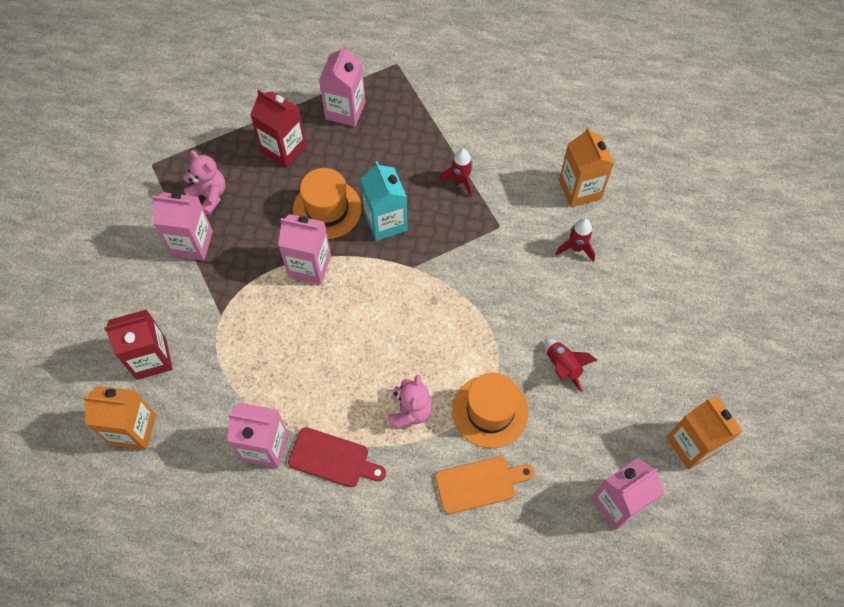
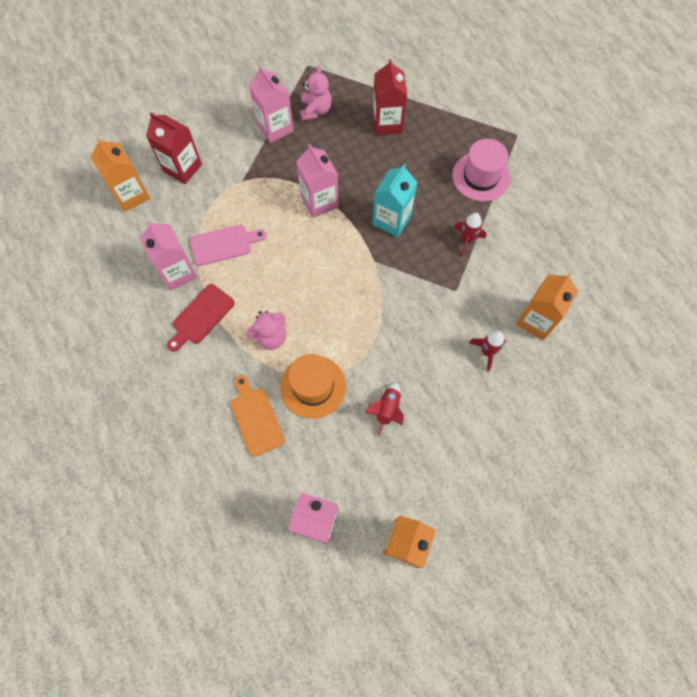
camera: 50 degrees right, 5 degrees up
red cutting board [288,427,386,487] -> red cutting board turned 60 degrees clockwise [167,284,235,352]
orange hat [293,168,362,239] -> none
pink carton [319,45,365,127] -> none
orange cutting board [435,456,534,514] -> orange cutting board turned 150 degrees counterclockwise [231,375,285,457]
none -> pink cutting board [190,225,267,266]
none -> pink hat [452,139,510,202]

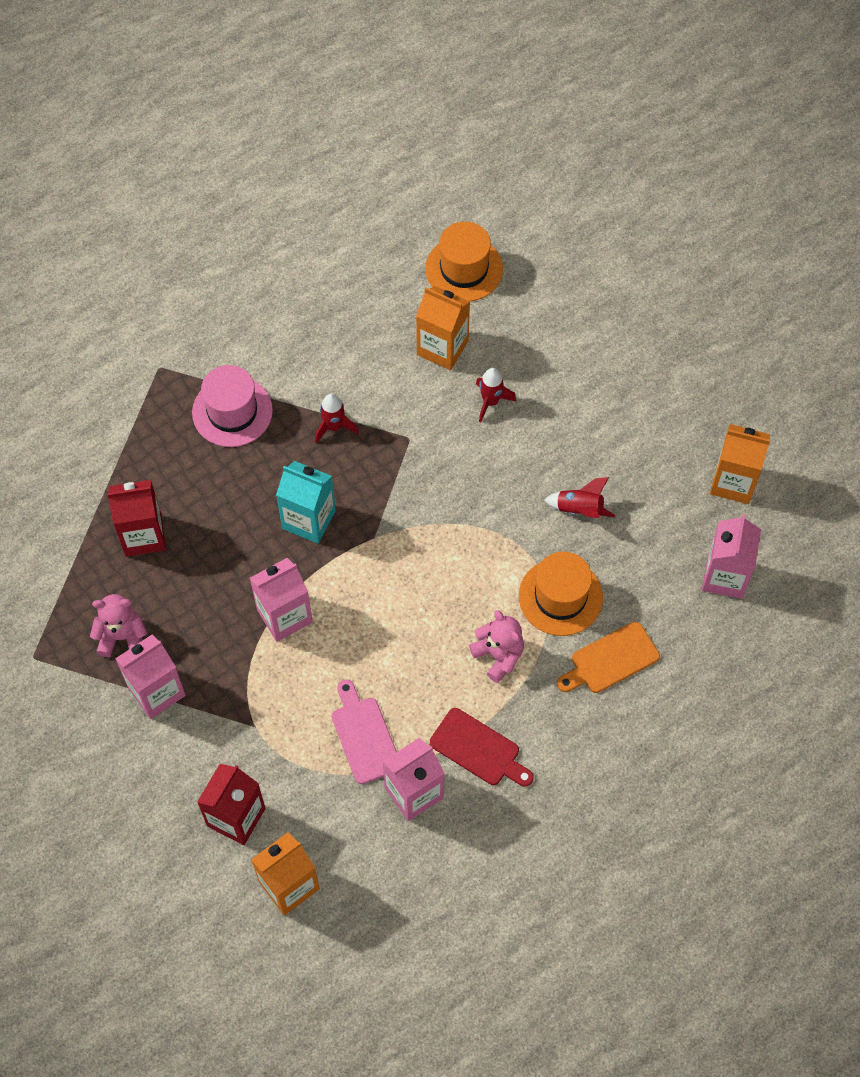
camera: 95 degrees left, 5 degrees down
none -> orange hat [425,221,503,302]

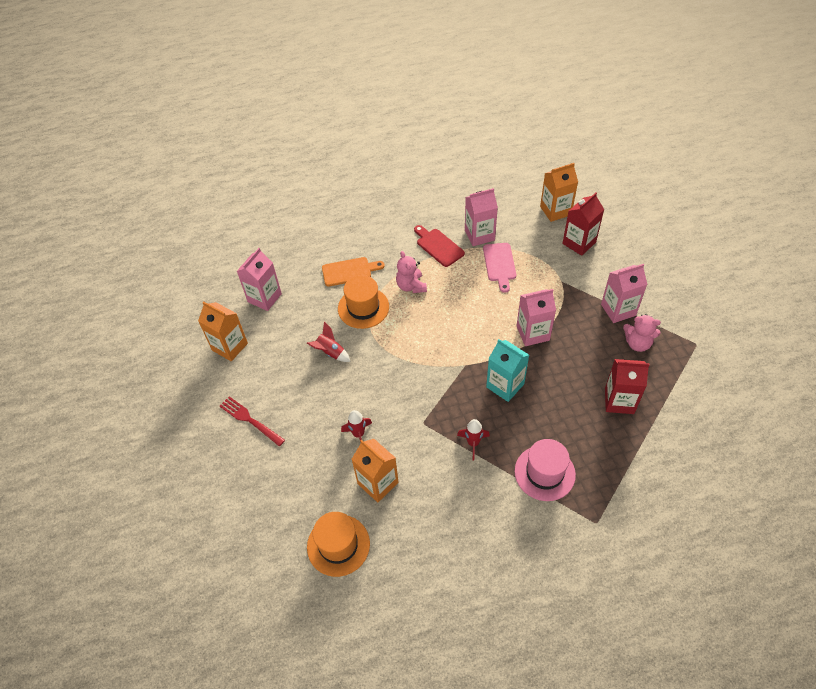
camera: 160 degrees left, 10 degrees down
none -> red fork [220,396,285,446]

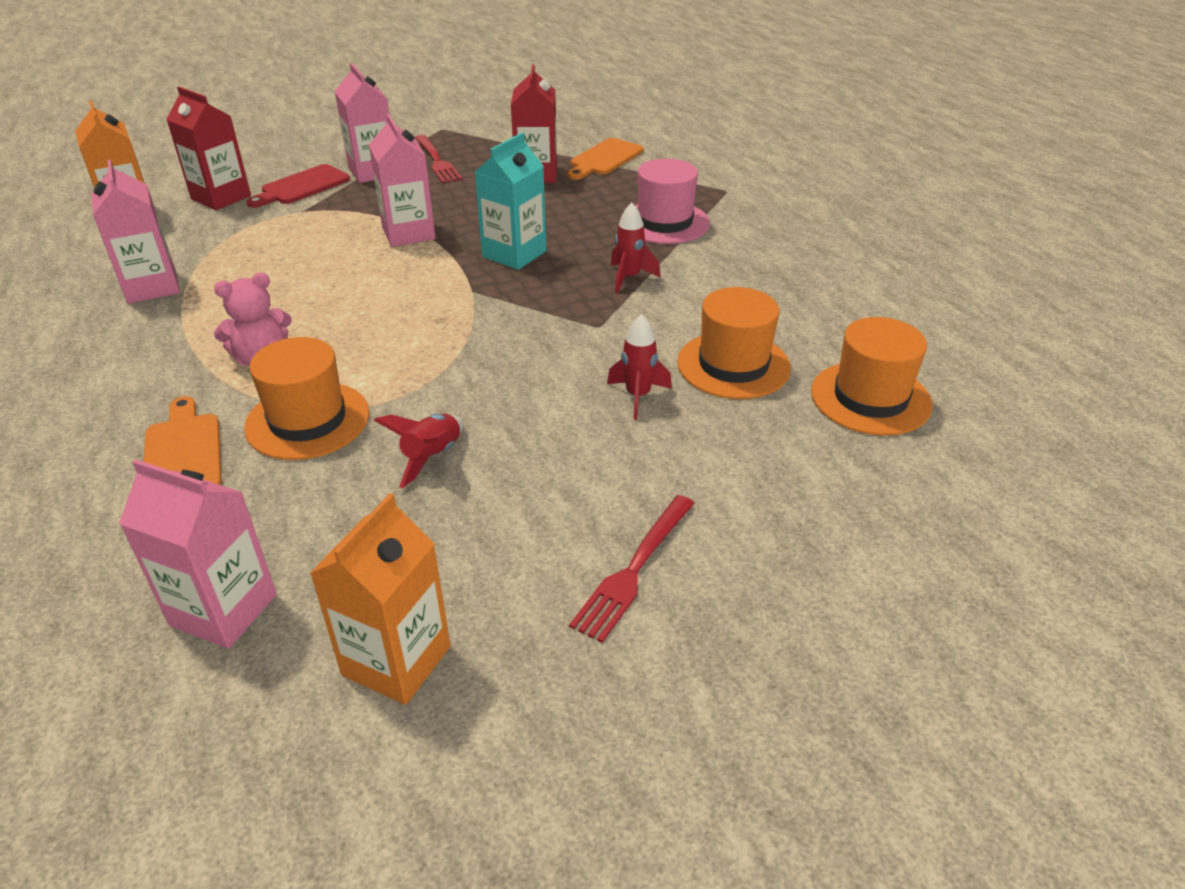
camera: 100 degrees left, 15 degrees down
orange carton [352,439,399,502] -> orange hat [677,287,791,399]
red cutting board [414,225,465,267] -> red cutting board moved to [246,164,350,208]
pink cutting board [483,243,516,293] -> none
pink teddy bear [623,314,661,352] -> red fork [415,135,462,183]
none -> orange cutting board [568,138,644,180]

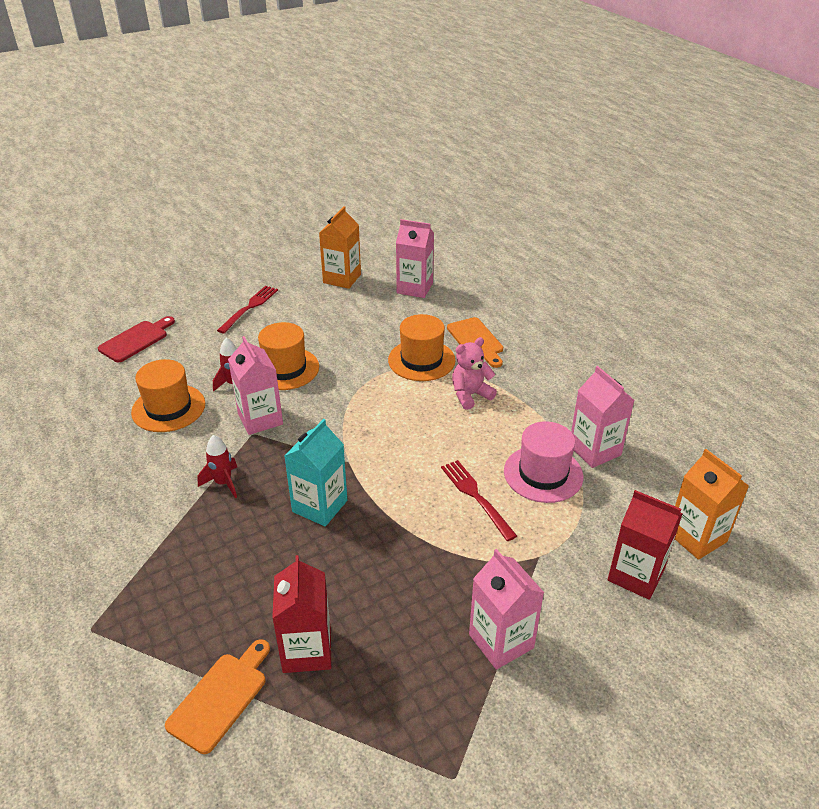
camera: 175 degrees right, 0 degrees up
red cutting board [246,164,350,208] -> red cutting board moved to [98,316,175,362]
pink carton [369,114,436,247] -> pink carton moved to [228,336,283,435]
red rocket [374,414,463,488] -> none
red fork [415,135,462,183] -> red fork moved to [441,460,517,541]
pink hat [620,159,710,244] -> pink hat moved to [504,421,583,503]
orange hat [811,317,932,436] -> orange hat moved to [258,322,319,390]

